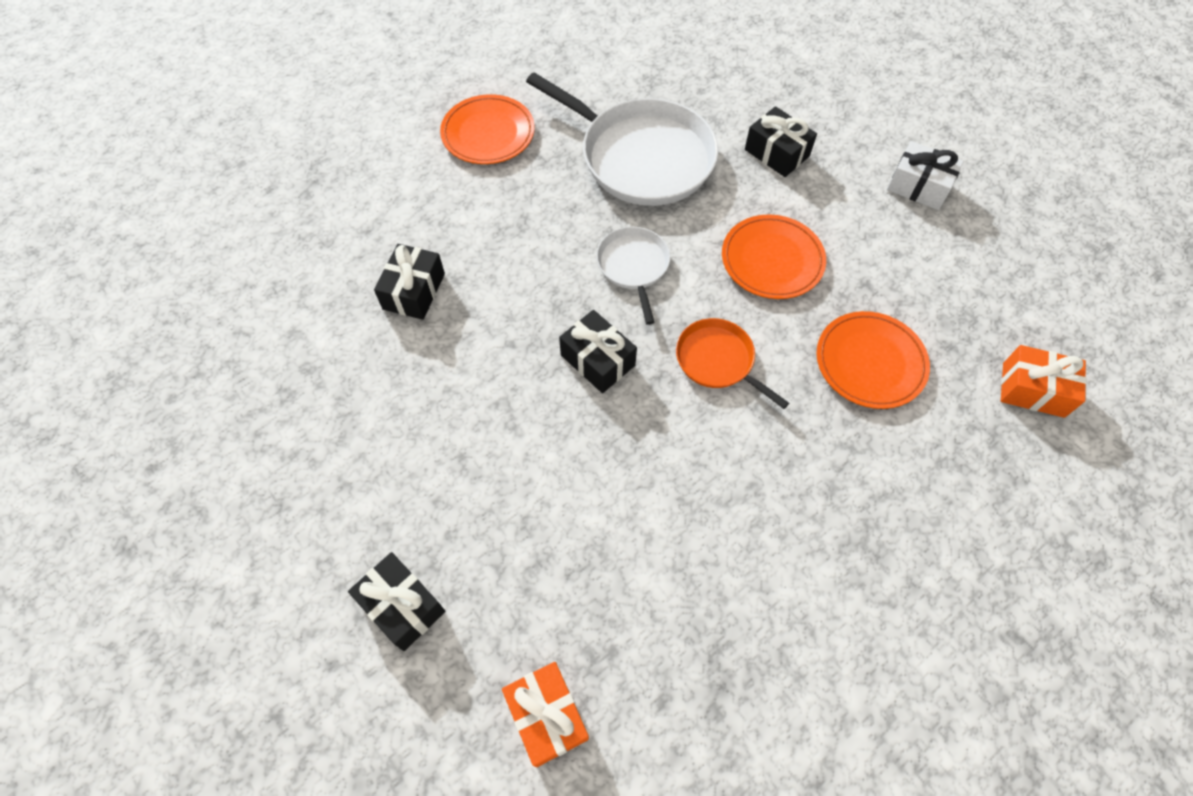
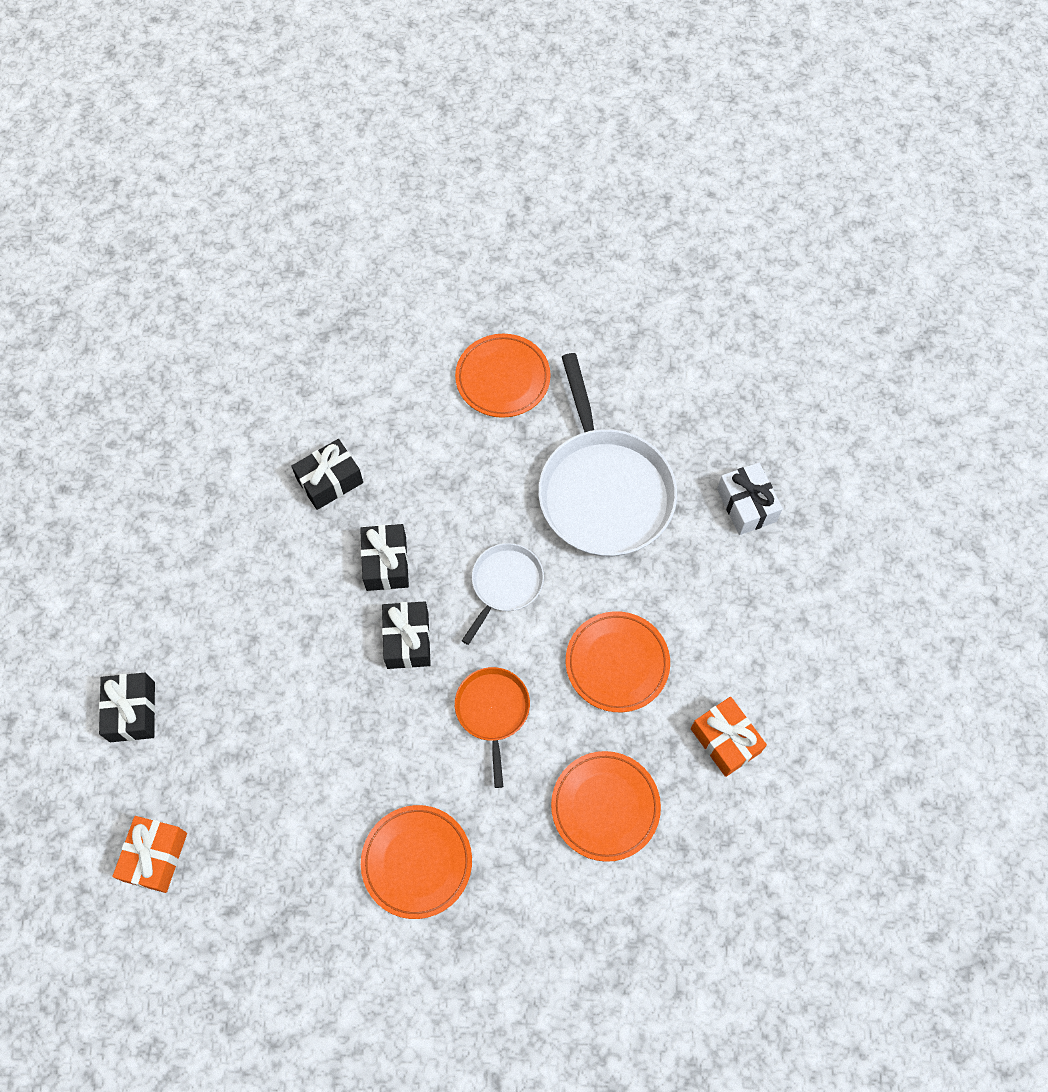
camera: 40 degrees right, 5 degrees up
black gift [745,106,817,177] -> black gift moved to [360,524,409,591]
white gift [887,141,964,210] -> white gift moved to [717,462,783,535]
orange gift [1001,345,1087,418] -> orange gift moved to [691,697,767,777]
none -> orange plate [361,805,472,919]

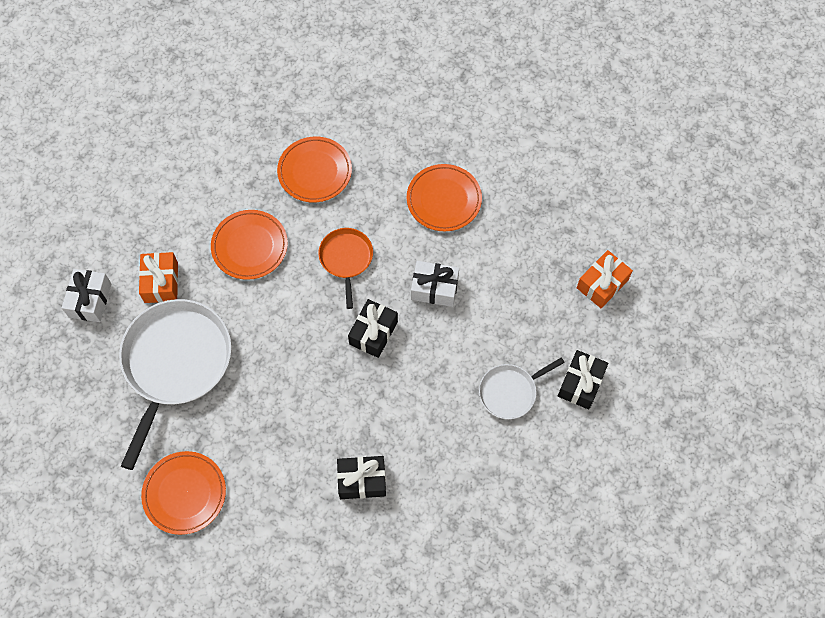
camera: 150 degrees left, 0 degrees up
black gift [360,524,409,591] -> none
orange pan [455,667,530,788] -> orange pan turned 150 degrees clockwise [318,228,373,309]
white pan [462,543,544,645] -> white pan moved to [479,358,565,419]
orange gift [691,697,767,777] -> orange gift moved to [139,252,178,303]
none -> white gift [411,261,459,307]

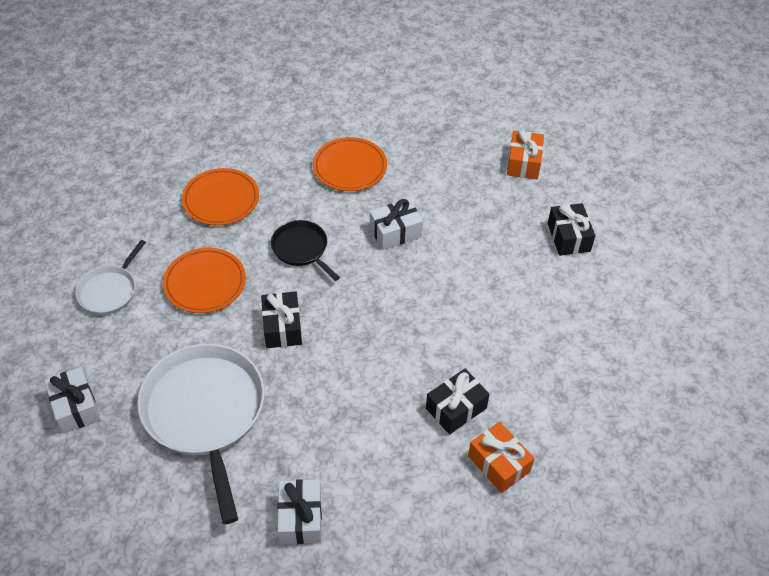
camera: 35 degrees left, 15 degrees down
orange gift [139,252,178,303] -> orange gift moved to [468,422,534,493]
orange plate [141,451,226,535] -> white gift [278,479,322,544]
orange pan [318,228,373,309] -> black pan [271,220,340,281]
black gift [348,299,398,358] -> black gift moved to [261,291,302,348]
white pan [479,358,565,419] -> white pan moved to [75,240,146,315]

